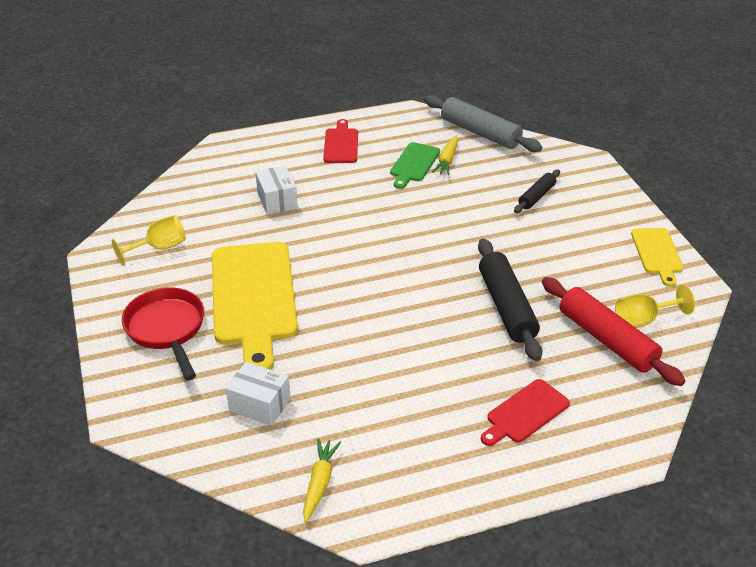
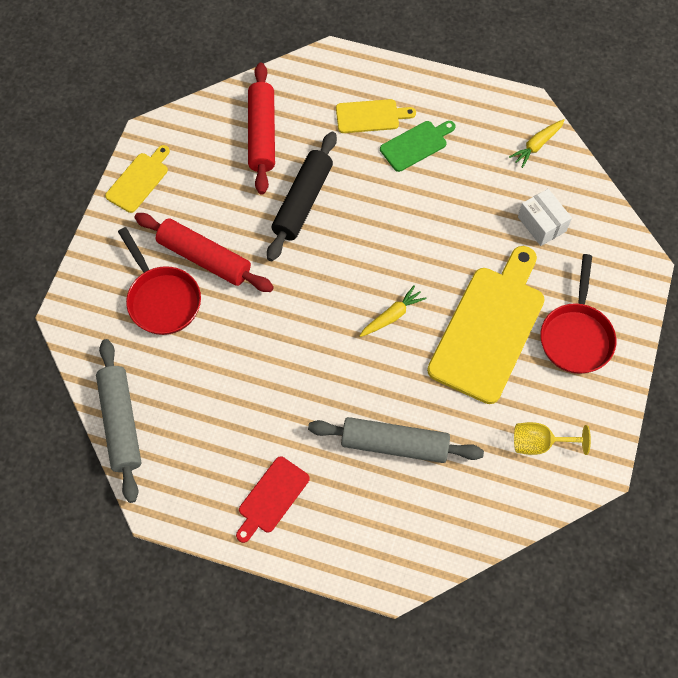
camera: 145 degrees left, 25 degrees up
white box [255,166,298,215] -> grey rolling pin [308,417,484,463]
green cutting board [390,142,440,189] -> green cutting board moved to [380,121,455,172]
yellow carrot [432,135,458,175] -> yellow carrot moved to [360,285,427,337]
red cutting board [481,379,570,446] -> yellow cutting board [336,99,416,133]
black rolling pin [514,169,560,213] -> red pan [118,227,201,335]
yellow goblet [615,285,695,328] -> none
none -> red rolling pin [134,213,274,292]

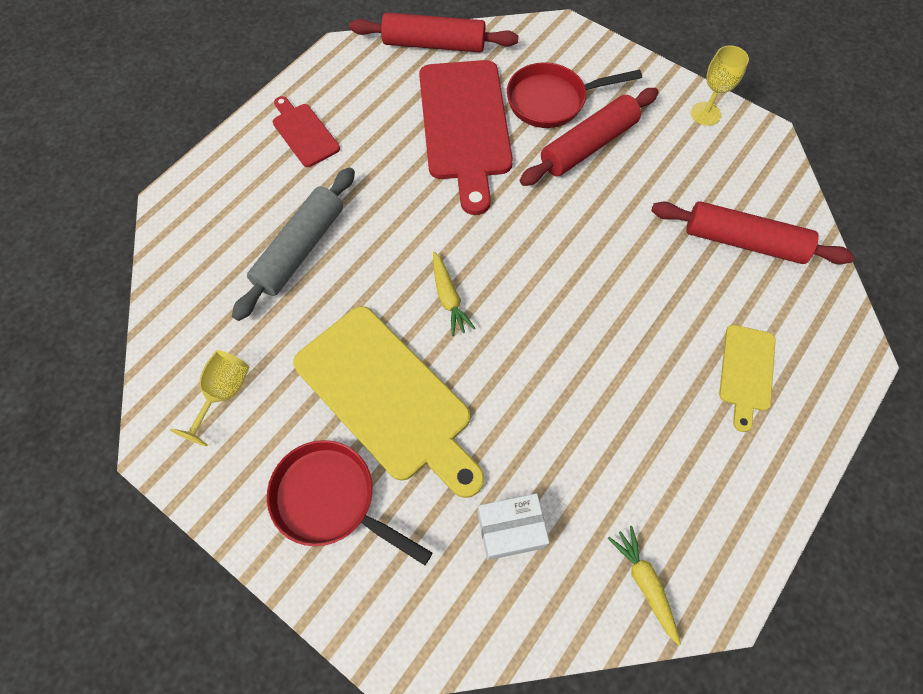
camera: 110 degrees right, 0 degrees up
grey rolling pin [96,339,141,503] -> red rolling pin [349,13,519,52]
yellow cutting board [105,145,170,213] -> yellow goblet [691,45,749,126]
black rolling pin [267,132,337,261] -> none
green cutting board [380,121,455,172] -> none
none -> red cutting board [419,60,513,215]

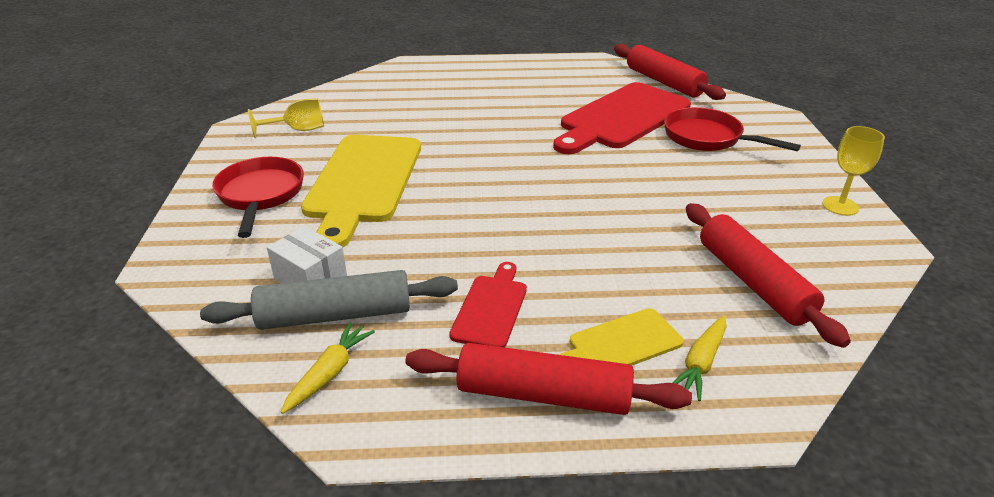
camera: 50 degrees right, 30 degrees down
grey rolling pin [232,167,355,321] -> grey rolling pin moved to [200,270,458,330]
red cutting board [273,96,340,167] -> red cutting board moved to [449,262,527,348]
yellow carrot [433,251,476,336] -> yellow carrot moved to [673,316,727,401]
red rolling pin [520,88,658,186] -> red rolling pin moved to [405,343,692,415]

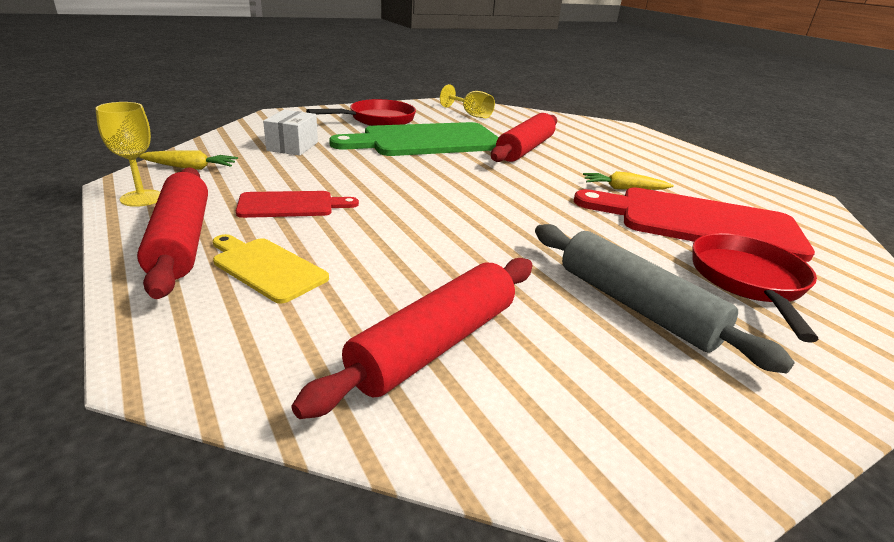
camera: 60 degrees right, 5 degrees down
grey rolling pin [200,270,458,330] -> grey rolling pin moved to [535,224,795,374]
yellow cutting board [301,135,421,247] -> green cutting board [329,122,499,156]
red rolling pin [614,44,726,100] -> red rolling pin moved to [491,113,557,162]
yellow carrot [673,316,727,401] -> yellow carrot moved to [583,171,674,190]
yellow goblet [822,126,885,216] -> yellow goblet moved to [95,102,160,207]

